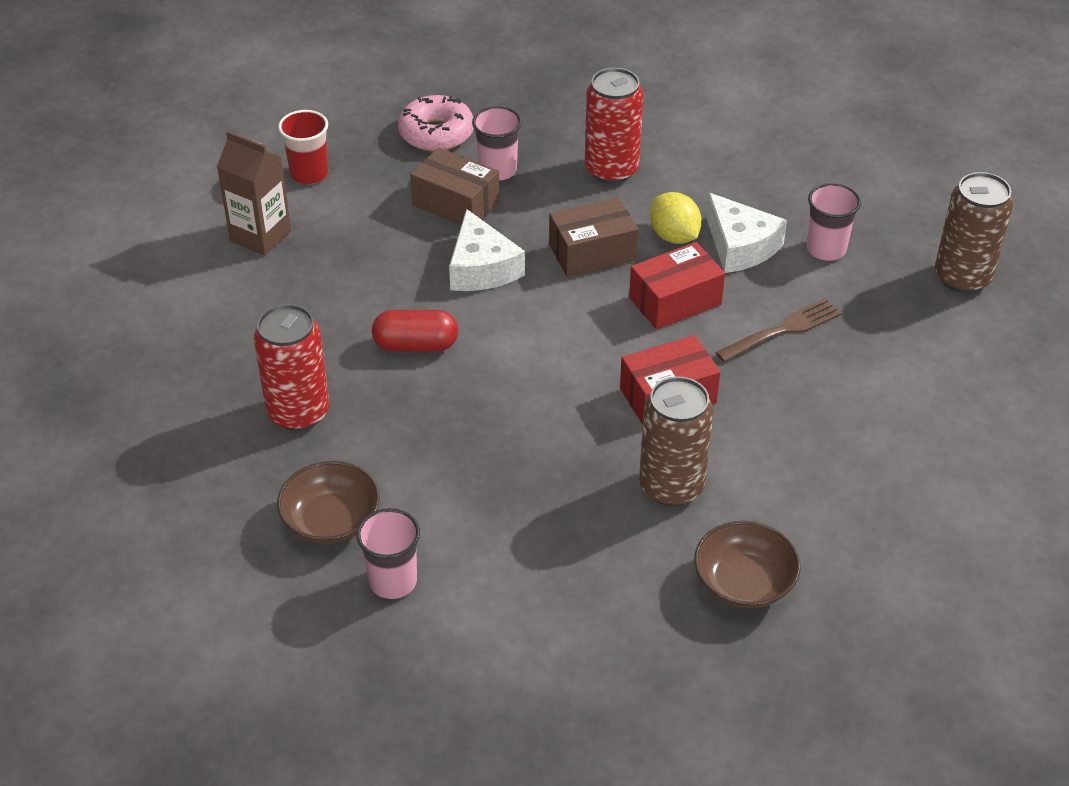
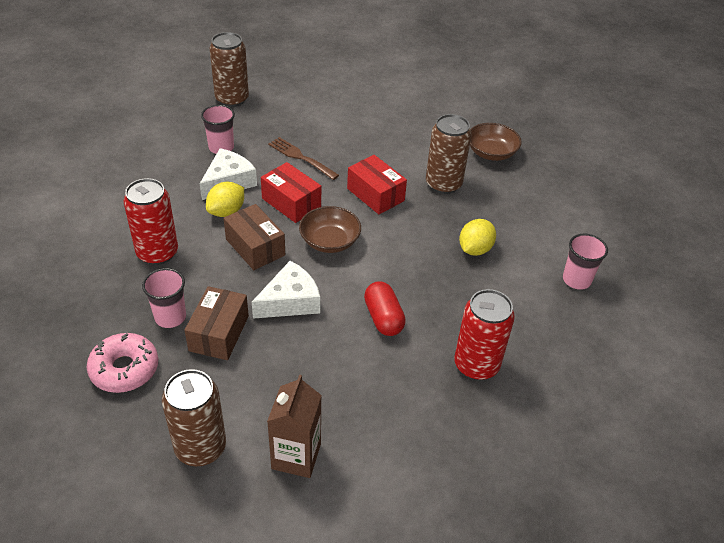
camera: 110 degrees left, 0 degrees up
brown bowl [277,461,380,544] -> brown bowl moved to [299,206,361,253]
red cup [278,110,328,184] -> brown can [162,369,226,466]
none -> yellow lemon [459,219,496,256]

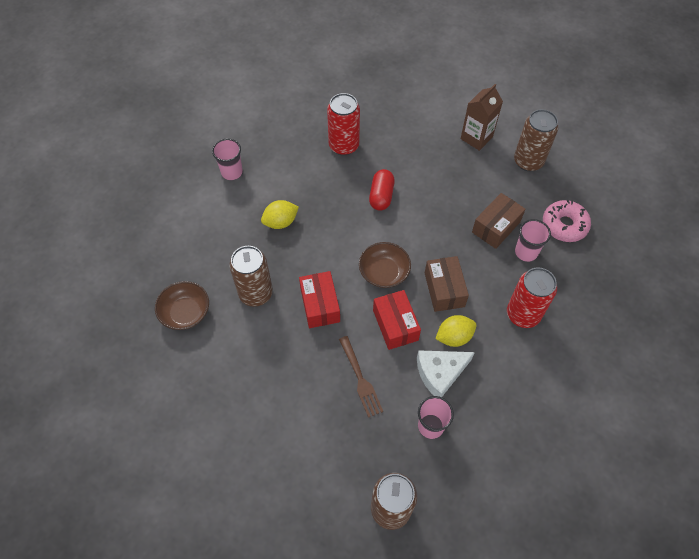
camera: 150 degrees left, 15 degrees up
white cheese [252,261,320,319] -> none

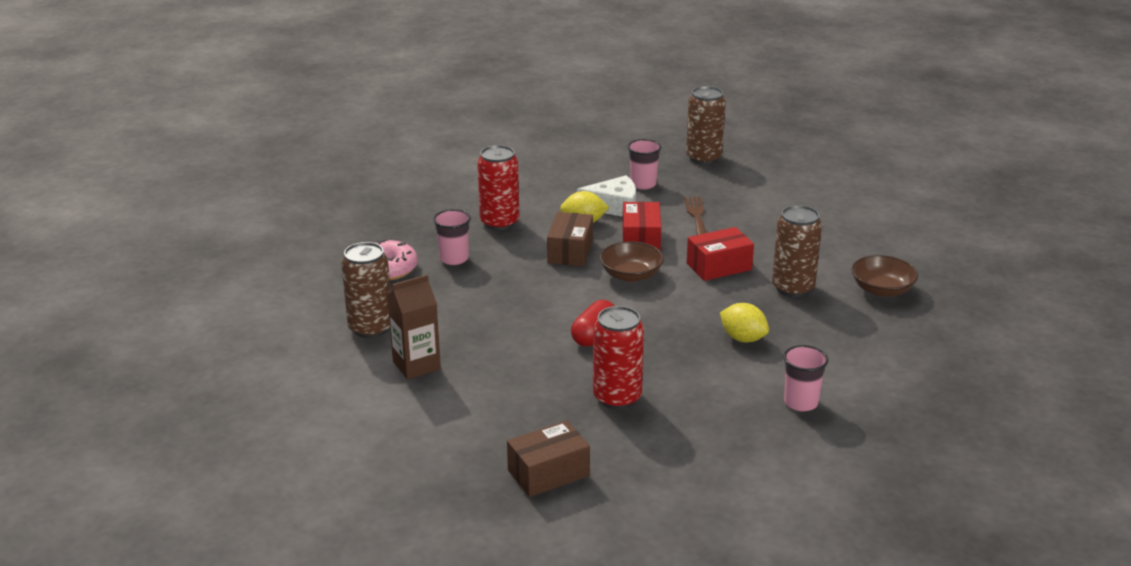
camera: 160 degrees left, 30 degrees down
yellow lemon [261,200,299,229] -> yellow lemon turned 45 degrees clockwise [720,303,769,342]
red box [299,271,340,328] -> red box turned 60 degrees clockwise [687,227,754,281]
brown box [472,193,525,249] -> brown box moved to [507,420,590,497]

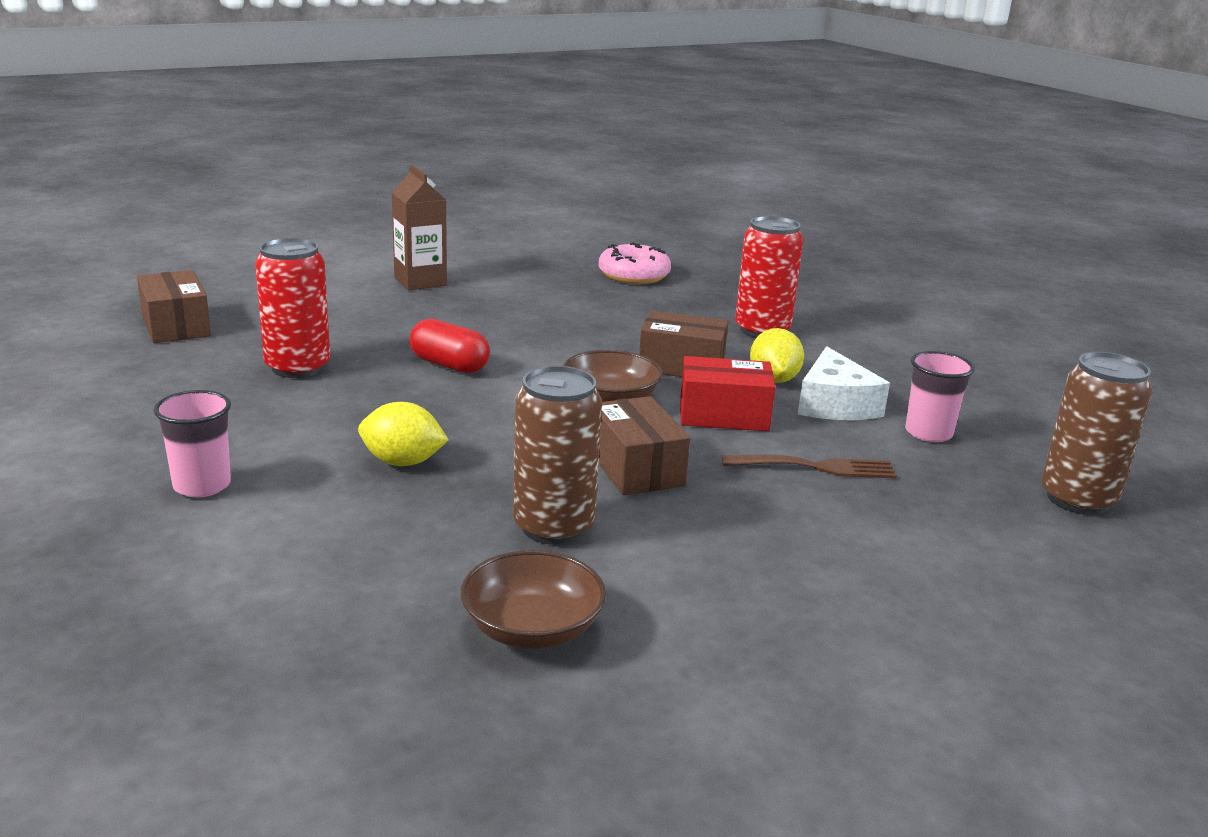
camera: 90 degrees right, 5 degrees down
brown can [341,242,391,338] -> none
pink cup [433,209,471,265] -> none
red box [687,227,754,281] -> brown box [599,396,690,495]
yellow lemon [720,303,769,342] -> yellow lemon turned 60 degrees clockwise [358,402,449,466]

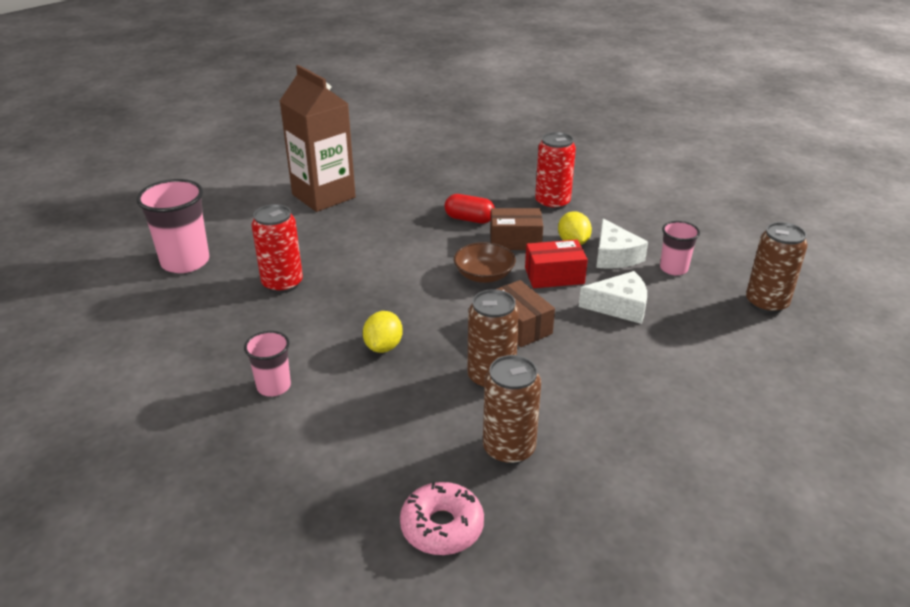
camera: 10 degrees left, 10 degrees up
brown box [137,270,211,343] -> pink cup [136,179,209,273]
yellow lemon [358,402,449,466] -> yellow lemon turned 75 degrees counterclockwise [363,311,403,353]
brown carton [392,165,447,290] -> brown carton [280,65,356,212], size x1.70
red capsule [409,319,490,373] -> red capsule moved to [445,194,495,223]
brown bowl [461,550,606,649] -> brown can [483,355,541,465]
pink donut [599,242,671,284] -> pink donut moved to [400,482,484,555]
brown fork [722,455,897,479] -> white cheese [579,271,647,324]

